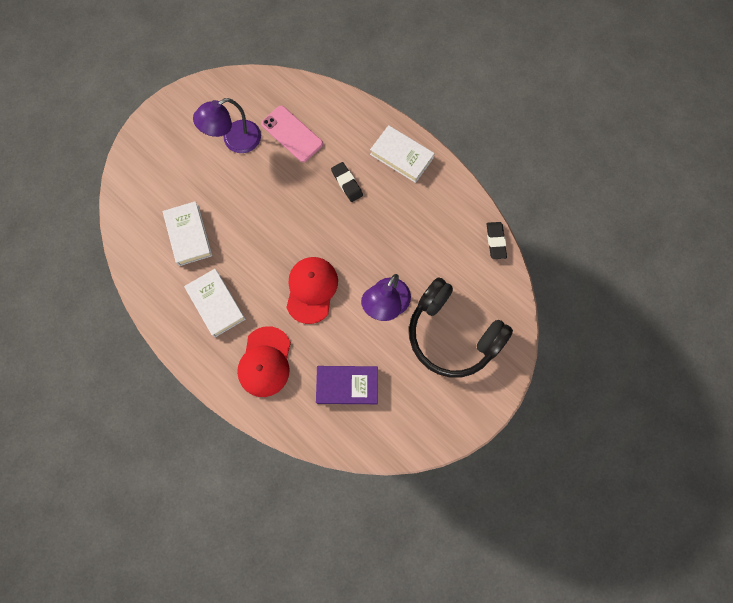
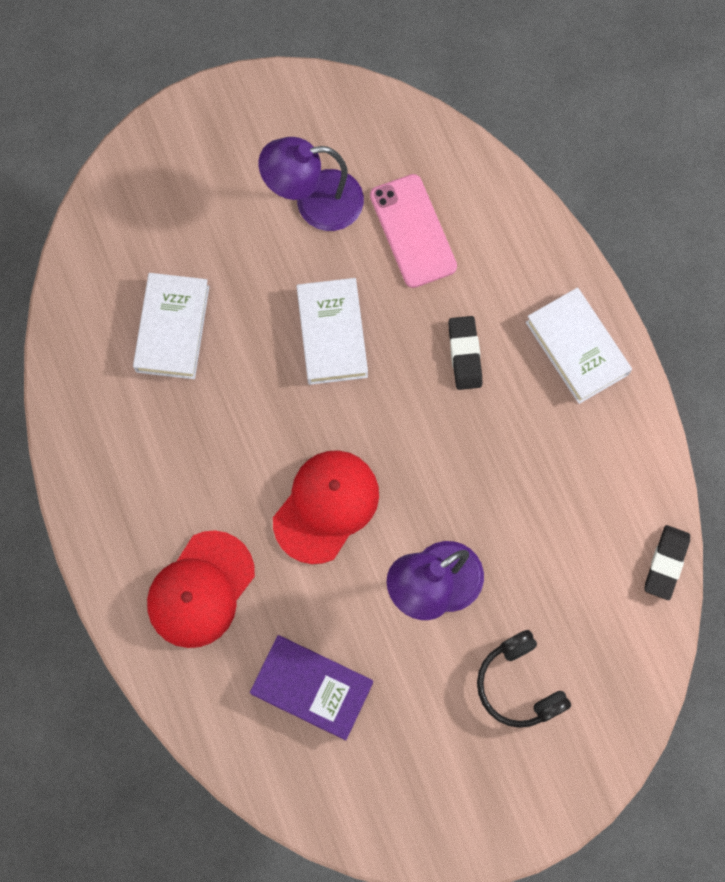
camera: 25 degrees right, 0 degrees up
white book [184,269,246,337] -> white book moved to [296,278,368,385]
black headphones [409,277,513,377] -> black headphones [477,630,571,728], size x0.54

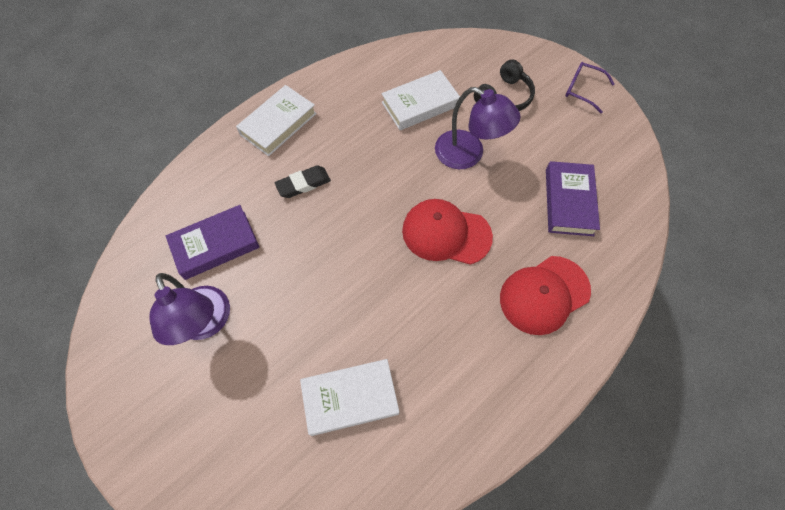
camera: 110 degrees left, 10 degrees down
red cap [147,530,255,648] -> red cap turned 135 degrees clockwise [500,256,591,335]
white book [296,278,368,385] -> white book moved to [381,70,460,130]
pink phone [370,174,457,288] -> purple book [166,205,260,280]
black eraser [645,525,690,600] -> none
none -> purple glasses [565,62,614,113]

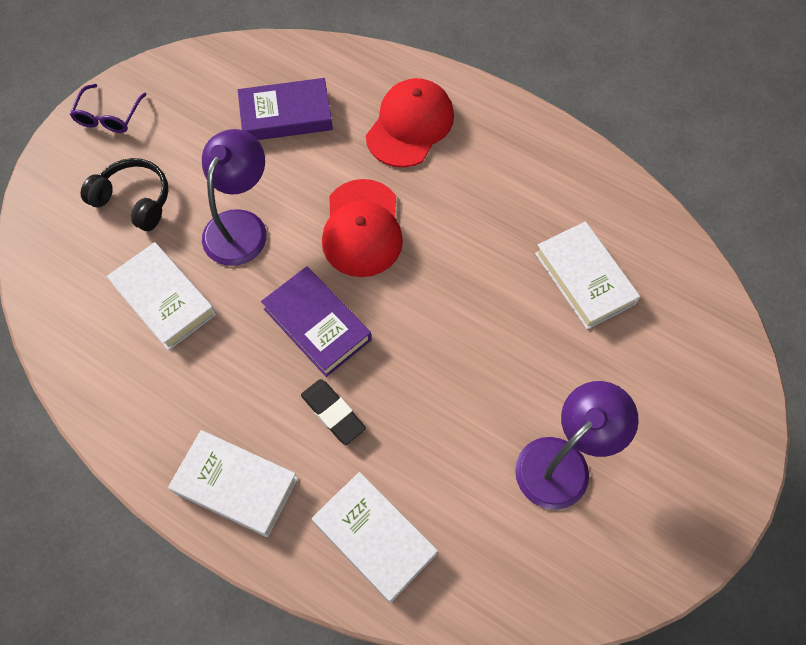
camera: 105 degrees left, 0 degrees up
purple book [166,205,260,280] -> purple book moved to [261,266,372,377]
red cap [500,256,591,335] -> red cap turned 105 degrees counterclockwise [366,78,454,168]
none -> white book [312,472,438,603]

